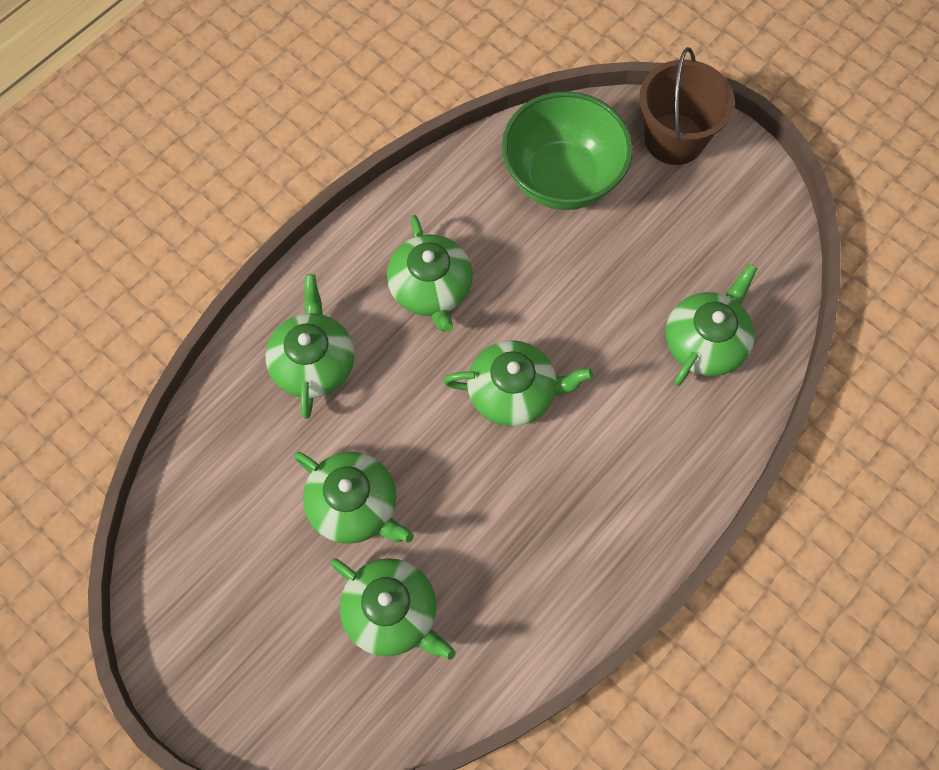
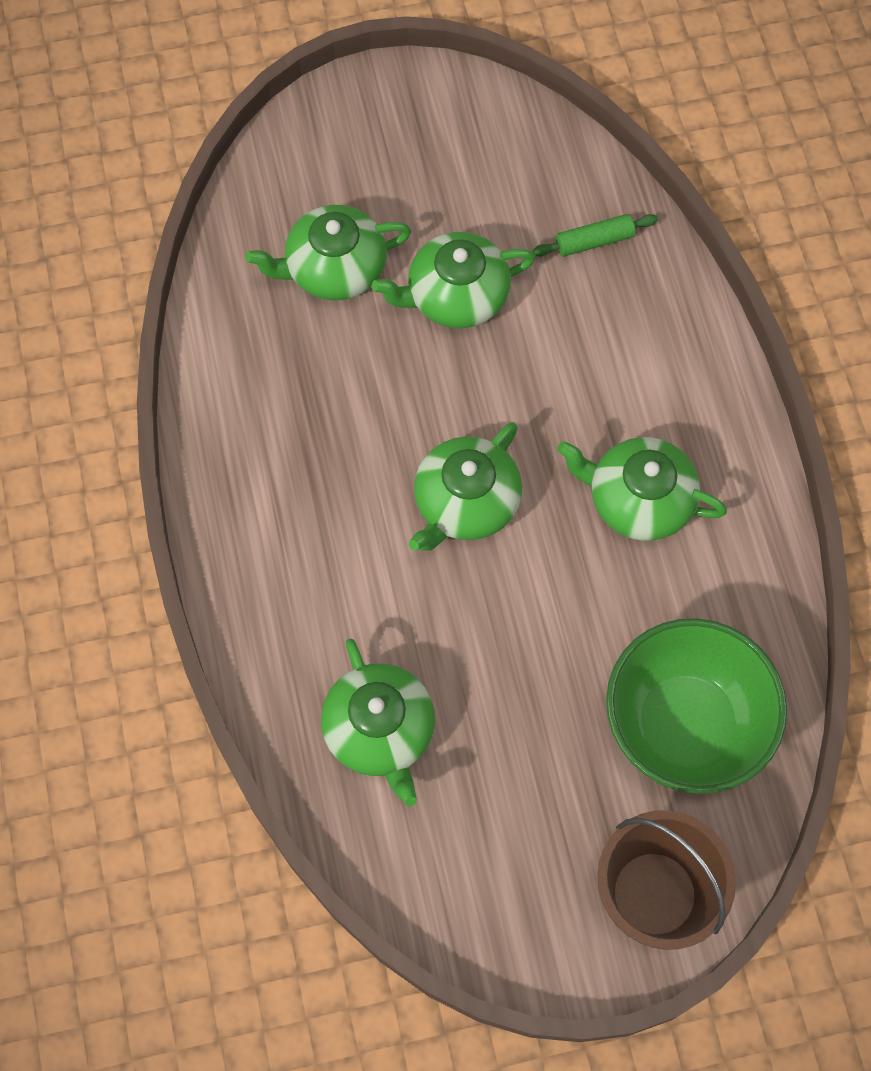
camera: 125 degrees right, 0 degrees up
green teapot [265,274,355,419] -> none
none -> green rolling pin [532,214,658,257]

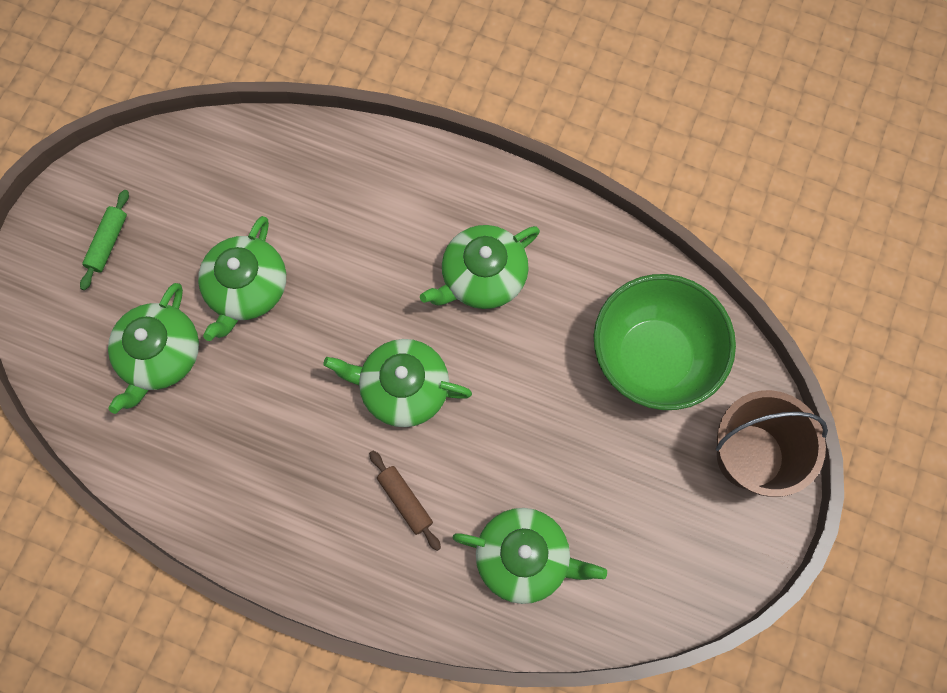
camera: 55 degrees left, 5 degrees up
green teapot [409,422,522,551] -> green teapot turned 120 degrees clockwise [323,339,472,427]
green rolling pin [532,214,658,257] -> green rolling pin moved to [80,190,129,290]
none -> brown rolling pin [369,451,441,551]

